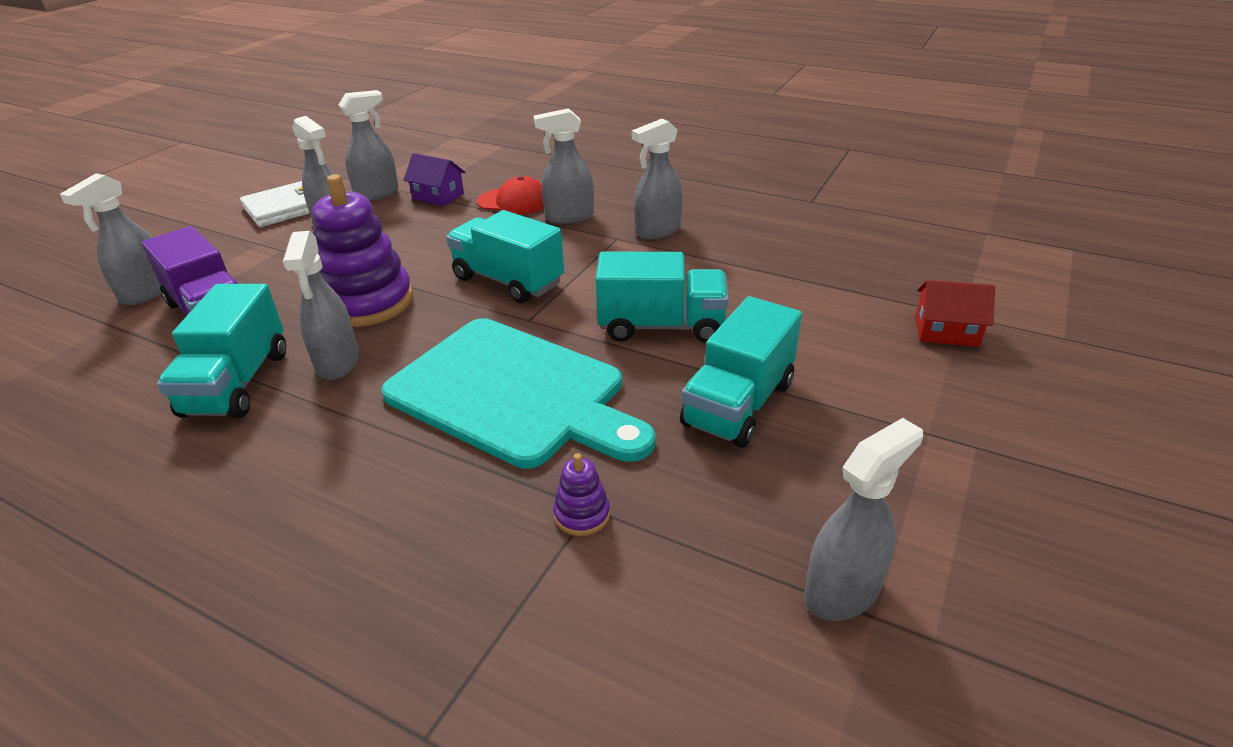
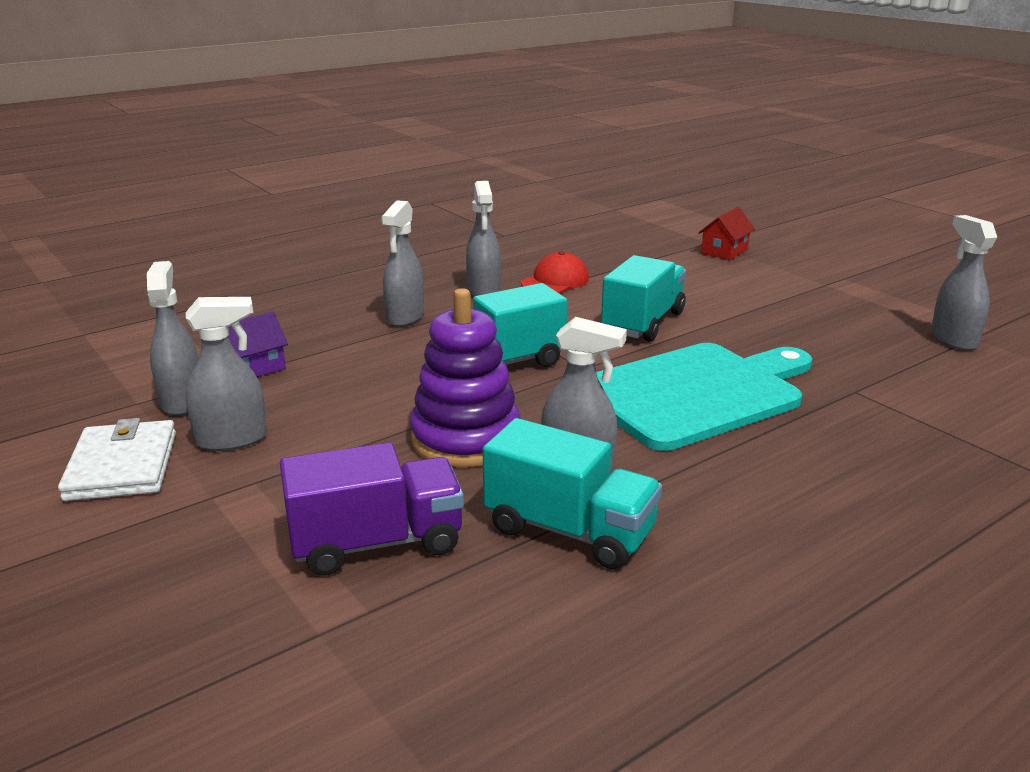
camera: 65 degrees left, 10 degrees down
grey spray bottle [60,173,161,305] -> none
red cap [477,176,544,215] -> red cap moved to [521,251,589,294]
purple stacking toy [553,453,610,536] -> none
turquoise truck [680,296,802,448] -> none

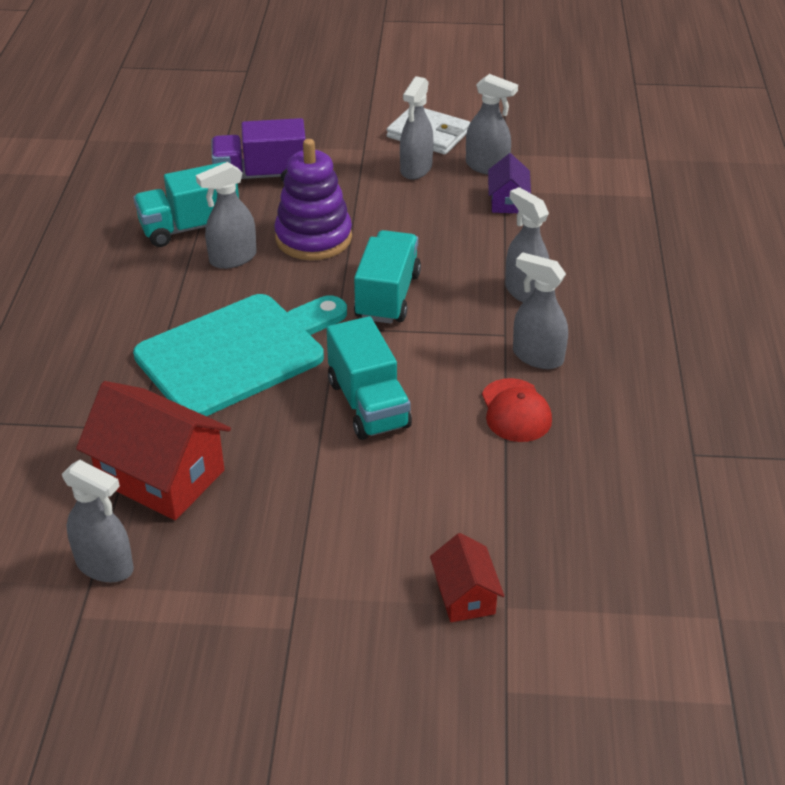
camera: 130 degrees right, 15 degrees up
purple truck [280,442,464,576] -> purple truck turned 60 degrees clockwise [212,118,306,182]
turquoise cutting board [596,343,812,451] -> turquoise cutting board turned 135 degrees counterclockwise [133,294,347,416]
none -> red house [76,381,231,520]

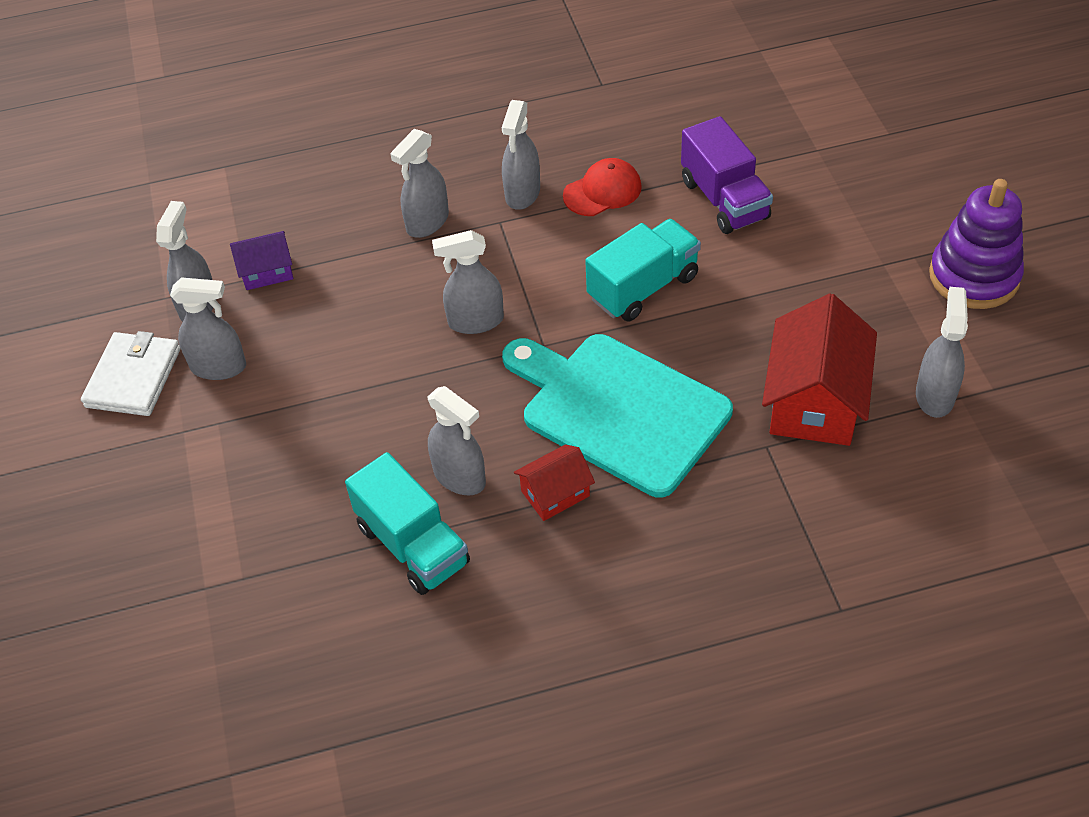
camera: 105 degrees left, 10 degrees up
purple truck [212,118,306,182] -> purple truck moved to [681,116,773,234]
purple stacking toy [274,139,352,260] -> purple stacking toy moved to [929,179,1024,309]
turquoise truck [354,230,421,324] -> grey spray bottle [432,230,504,334]
red house [430,533,504,622] -> red house moved to [514,444,595,521]

